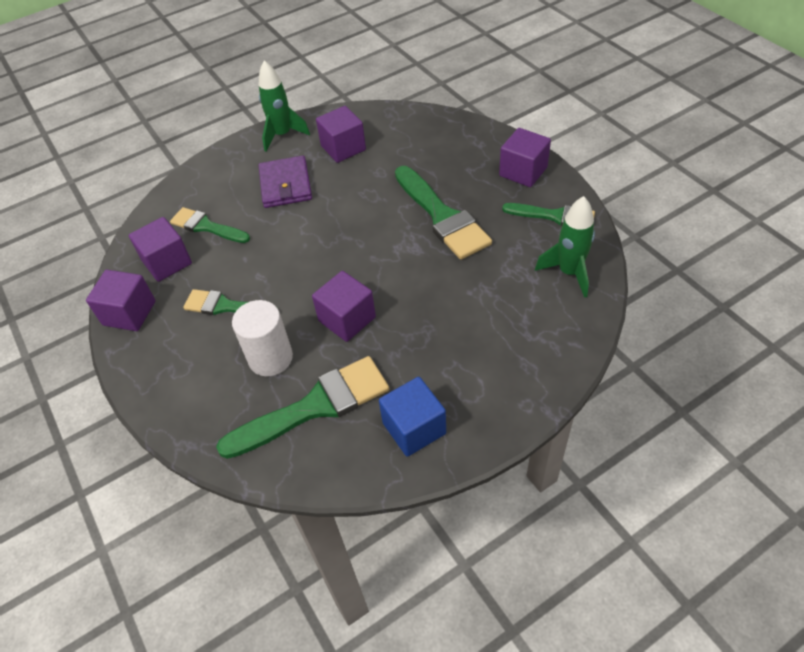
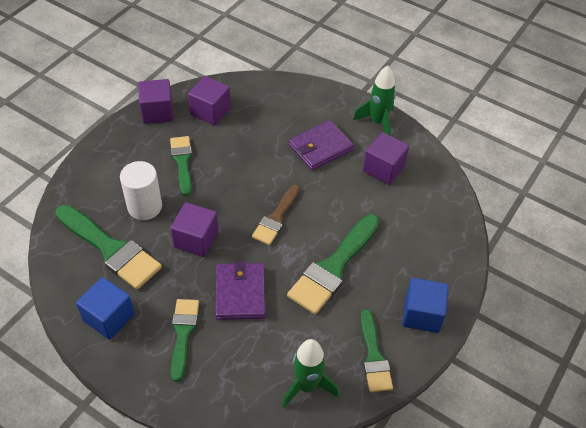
camera: 60 degrees right, 0 degrees up
green brush [170,207,250,243] -> green brush moved to [171,299,199,382]
purple cube [499,128,551,187] -> blue cube [403,278,449,333]
none -> purple wallet [215,261,266,320]
none -> brown brush [252,185,300,245]

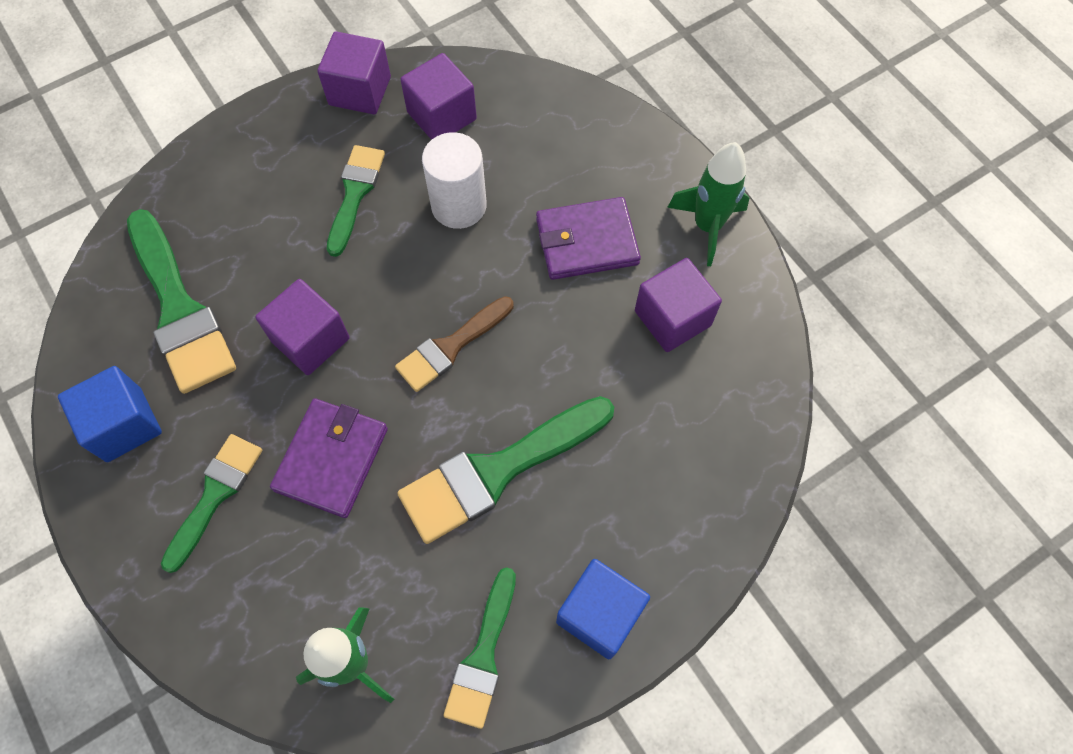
camera: 25 degrees right, 15 degrees up
white cylinder [120,161,162,220] -> white cylinder moved to [422,132,487,229]

